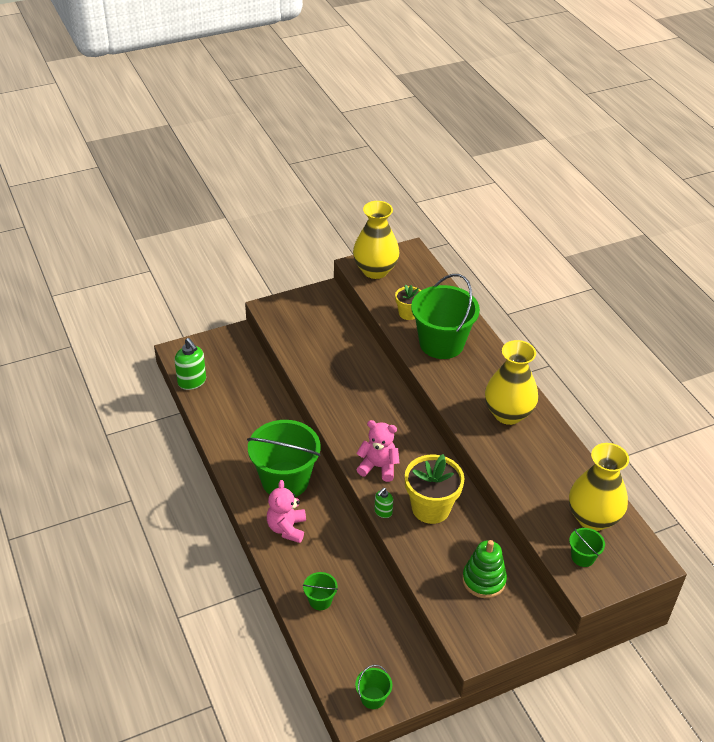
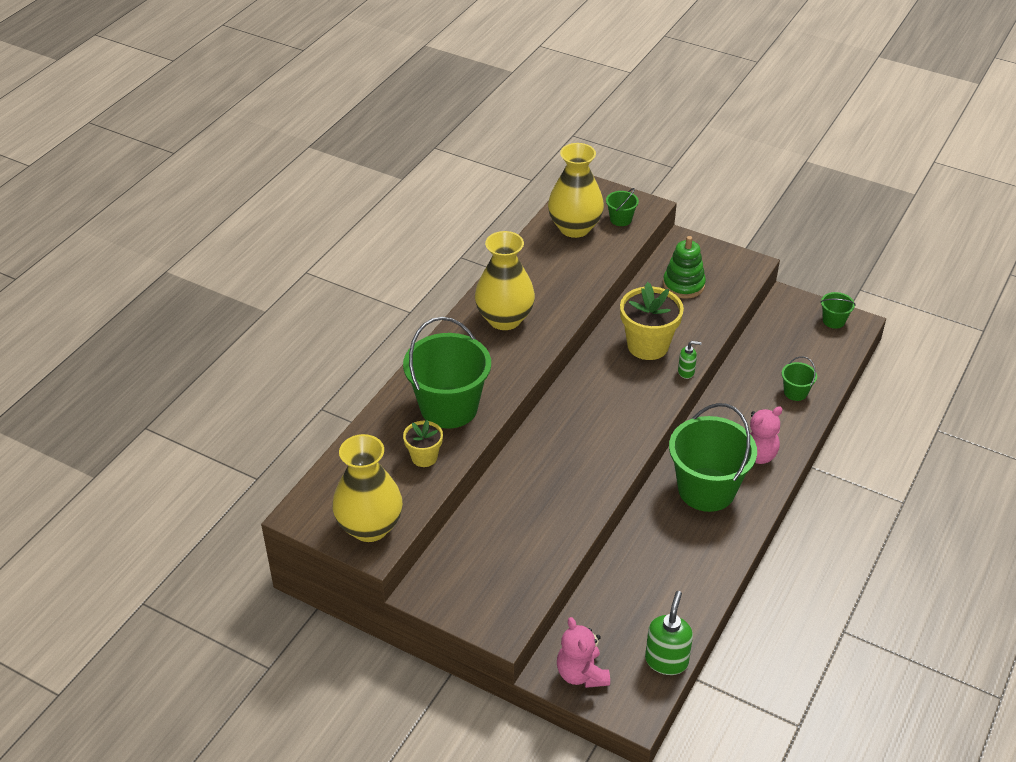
camera: 125 degrees left, 0 degrees up
pink teddy bear [356,420,399,482] -> pink teddy bear moved to [557,617,610,688]

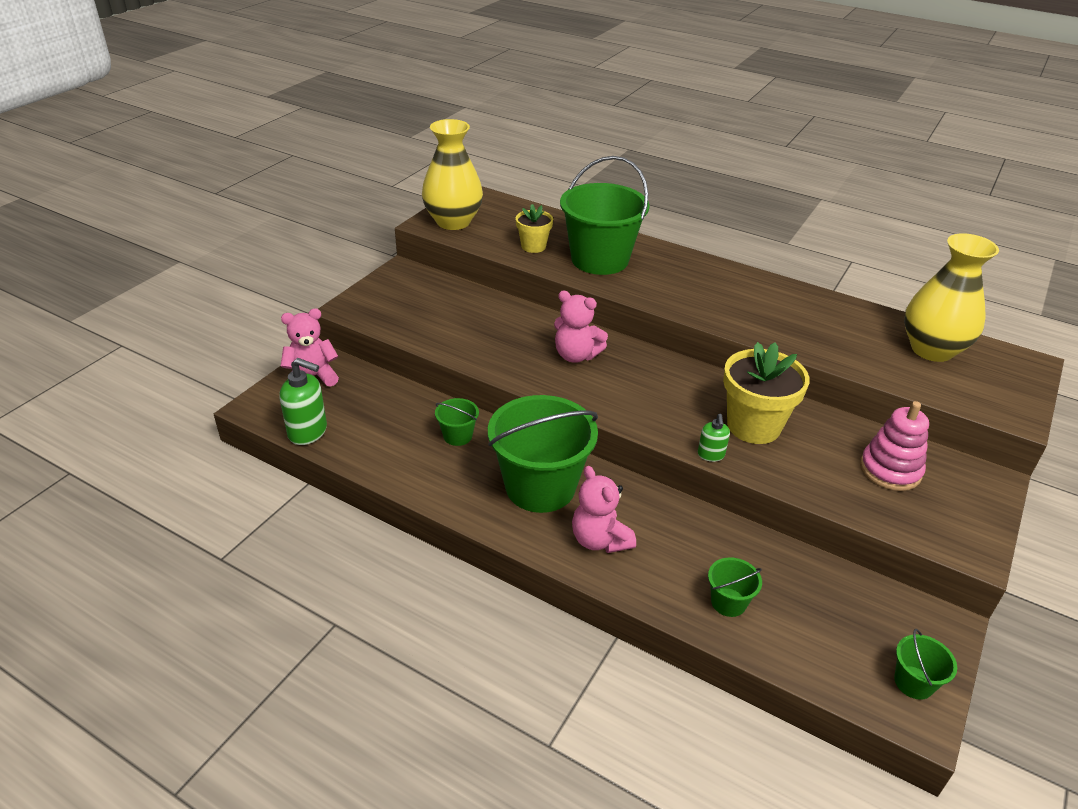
camera: 90 degrees right, 5 degrees down
yellow vase [475,231,535,330] -> none
green bucket [606,188,639,226] -> green bucket moved to [435,398,479,446]
green stacking toy [663,236,706,299] -> pink stacking toy [860,401,929,491]
none -> pink teddy bear [554,291,608,363]

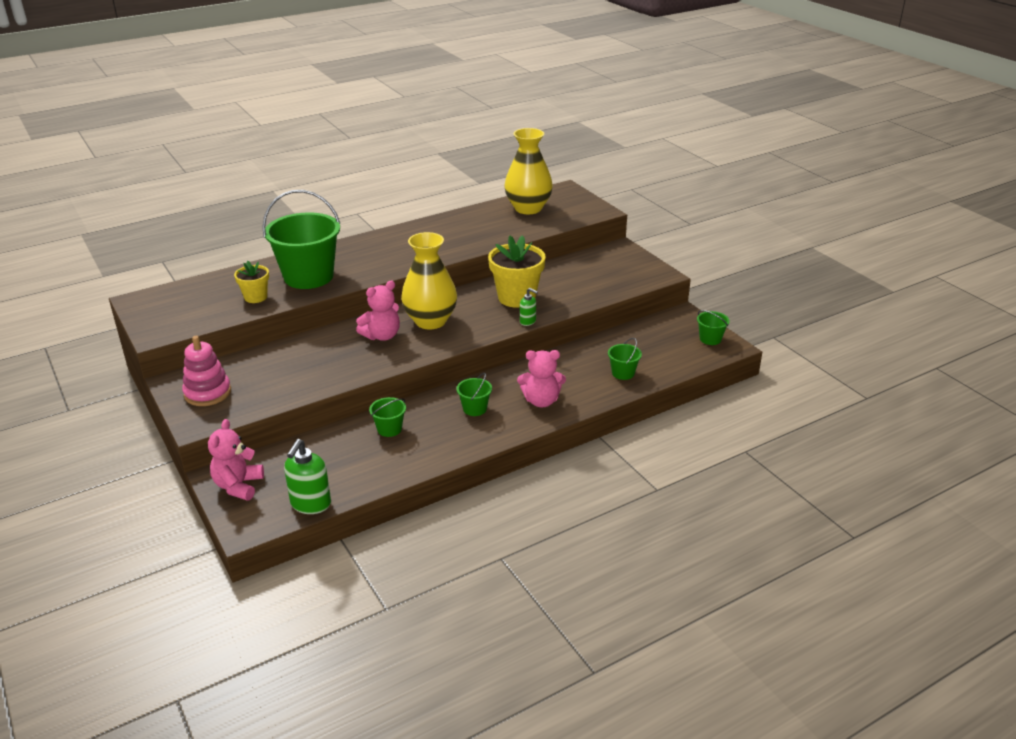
camera: 60 degrees left, 5 degrees down
green soap dispenser [279,358,327,445] -> green soap dispenser turned 150 degrees clockwise [284,439,331,514]
yellow vase [422,119,483,230] -> yellow vase moved to [401,232,457,329]
green bucket [488,395,598,513] -> green bucket [457,373,492,416], size x0.44
pink stacking toy [860,401,929,491] -> pink stacking toy moved to [182,336,231,406]

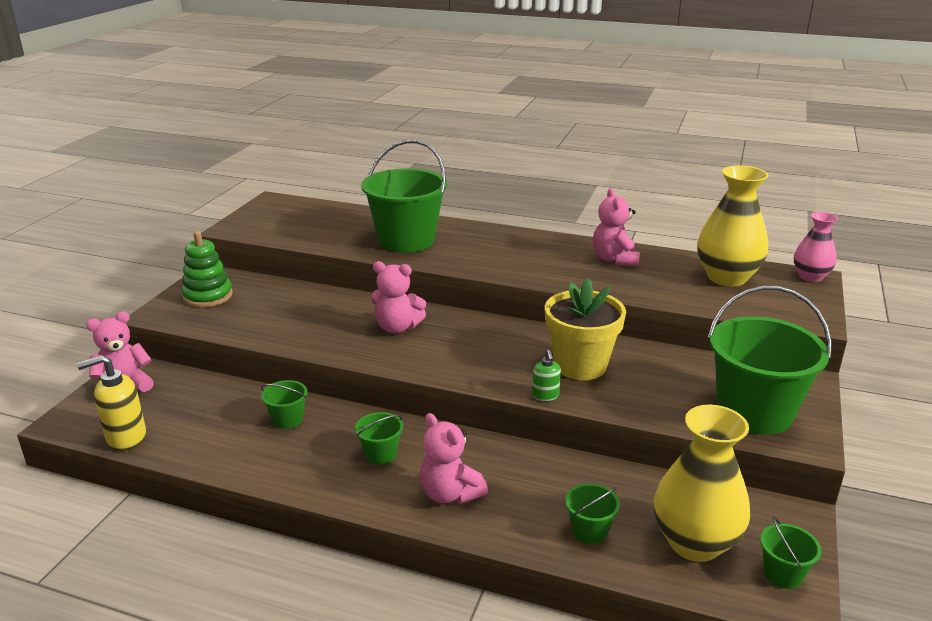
camera: 50 degrees right, 5 degrees down
pink stacking toy [182,336,231,406] -> green stacking toy [181,231,233,308]
yellow flower pot [234,261,269,303] -> none
green soap dispenser [284,439,331,514] -> yellow soap dispenser [77,355,146,451]
yellow vase [401,232,457,329] -> yellow vase moved to [654,405,750,562]
none -> pink teddy bear [593,188,640,267]
none -> green bucket [708,286,832,435]
none -> pink vase [794,212,838,282]

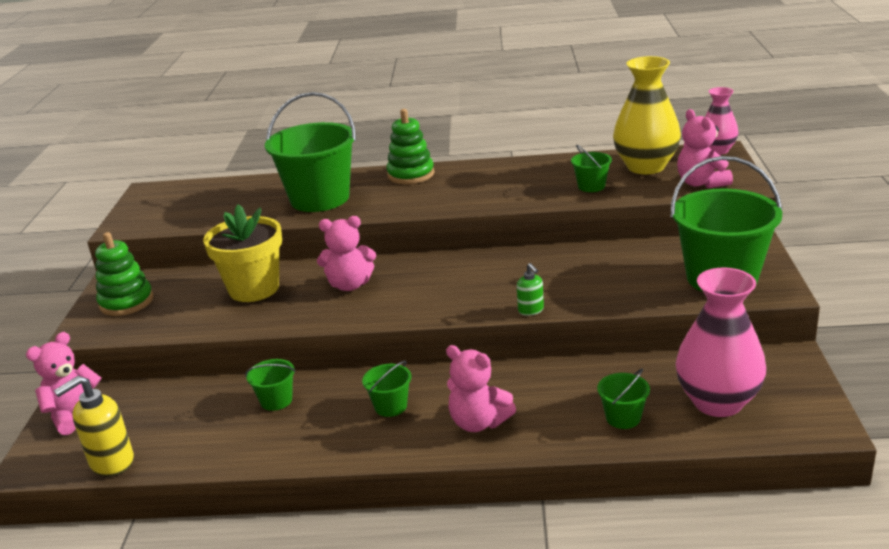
camera: 15 degrees left, 0 degrees up
yellow flower pot [545,278,626,380] -> yellow flower pot moved to [203,204,282,302]
pink teddy bear [593,188,640,267] -> pink teddy bear moved to [677,109,733,188]
yellow vase [654,405,750,562] -> pink vase [675,268,766,417]
green bucket [760,517,821,589] -> green bucket moved to [571,145,612,192]
none -> green stacking toy [386,109,434,184]

